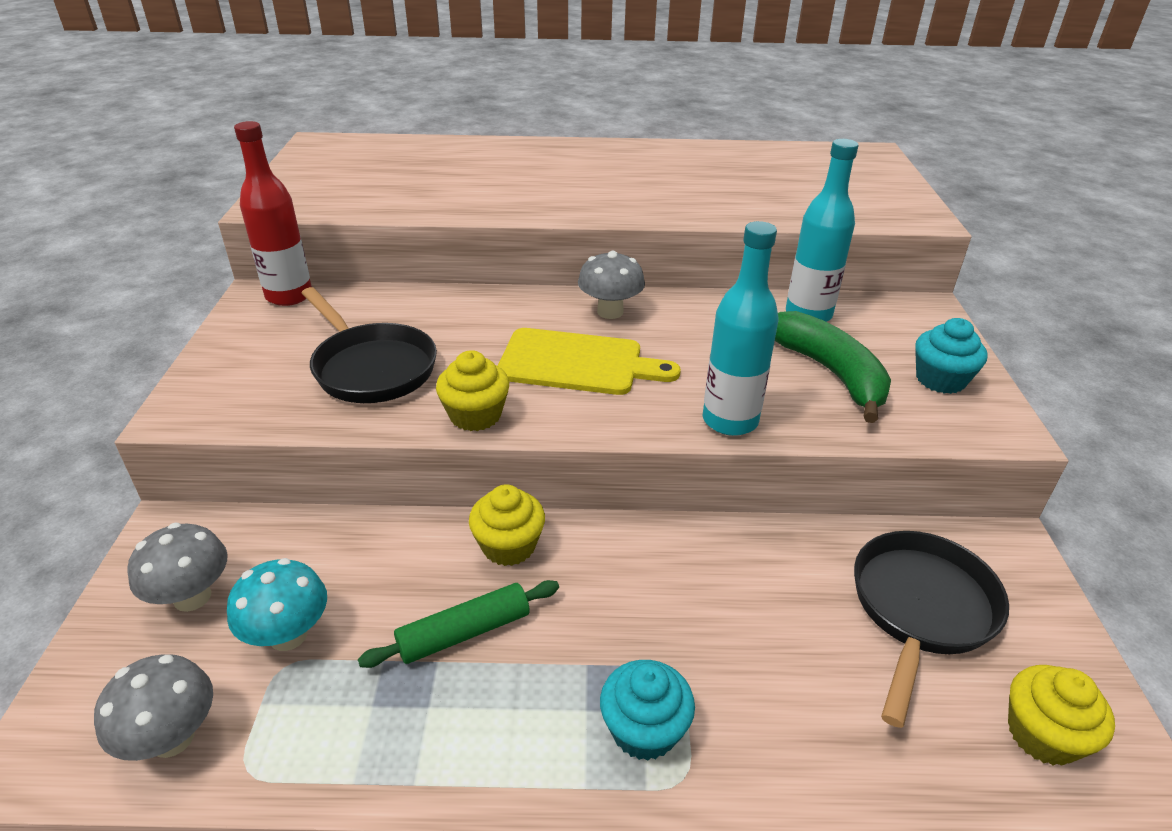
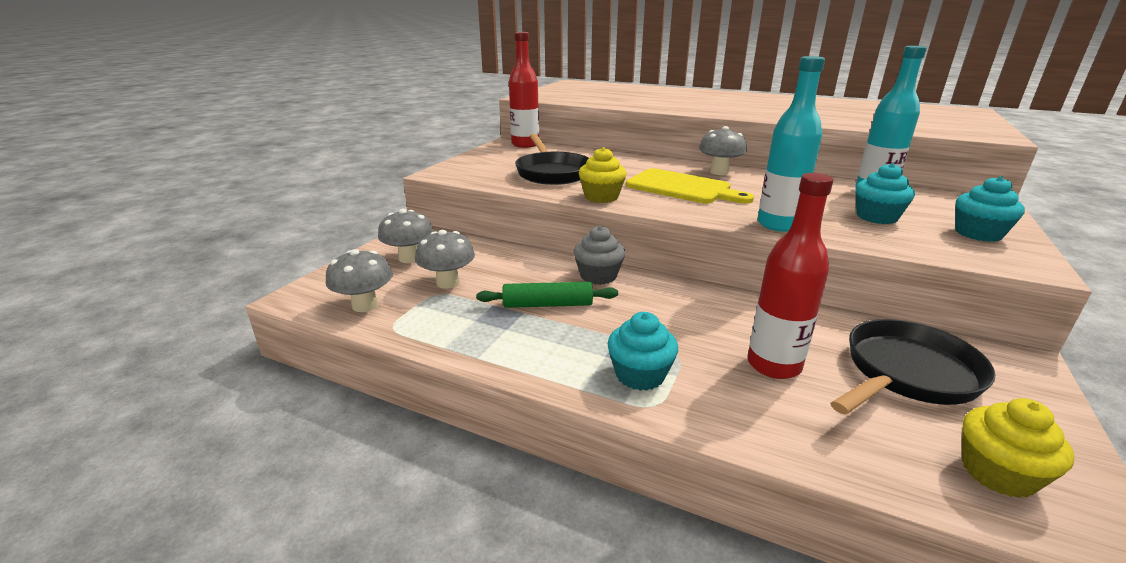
camera: 25 degrees right, 10 degrees down
turquoise mushroom [227,558,327,651] -> grey mushroom [415,230,475,289]
yellow cupcake [469,484,545,566] -> grey cupcake [574,226,625,285]
green banana [775,311,891,423] -> turquoise cupcake [855,163,915,224]
none -> red bottle [747,173,833,379]

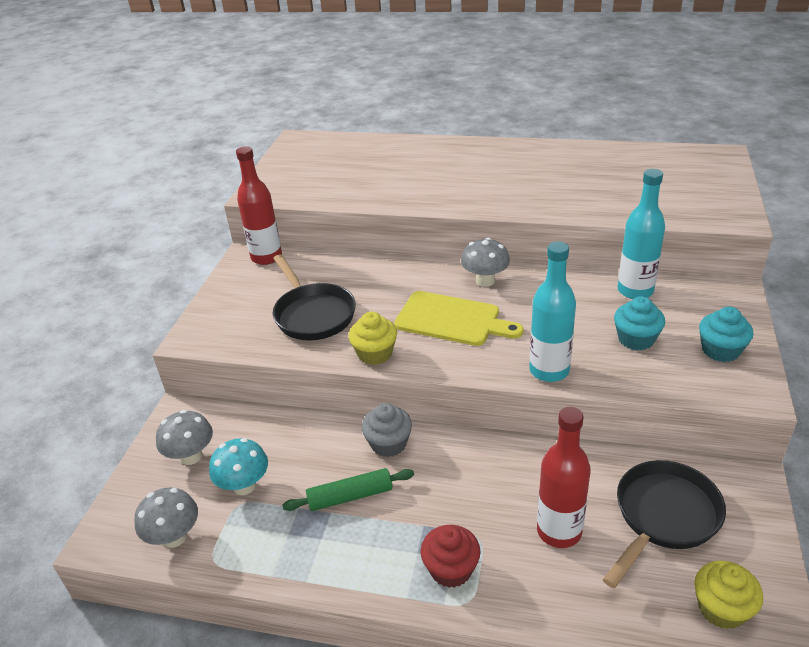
camera: 10 degrees left, 10 degrees up
grey mushroom [415,230,475,289] -> turquoise mushroom [209,438,268,495]
turquoise cupcake [608,312,678,391] -> red cupcake [420,525,481,588]

